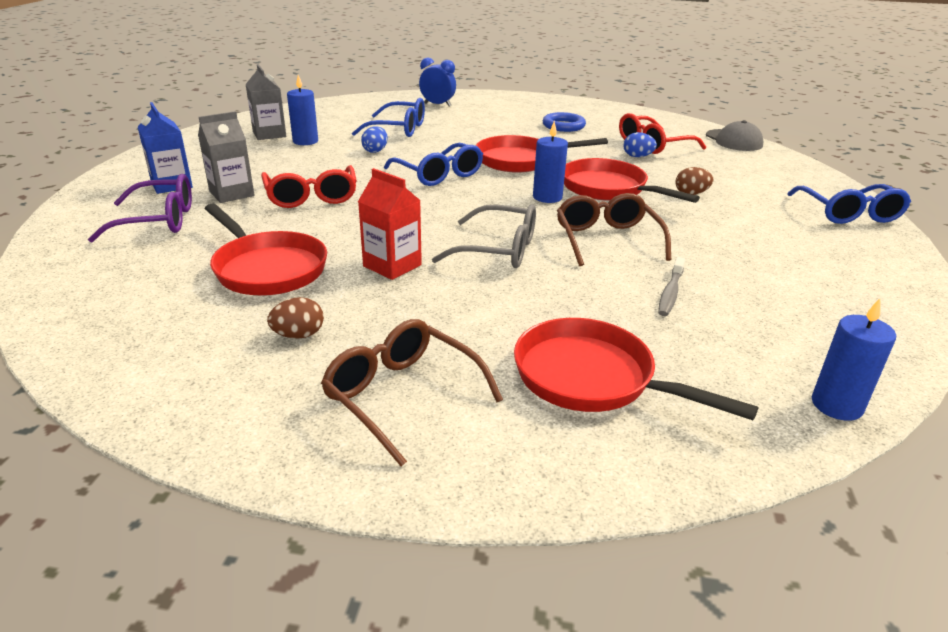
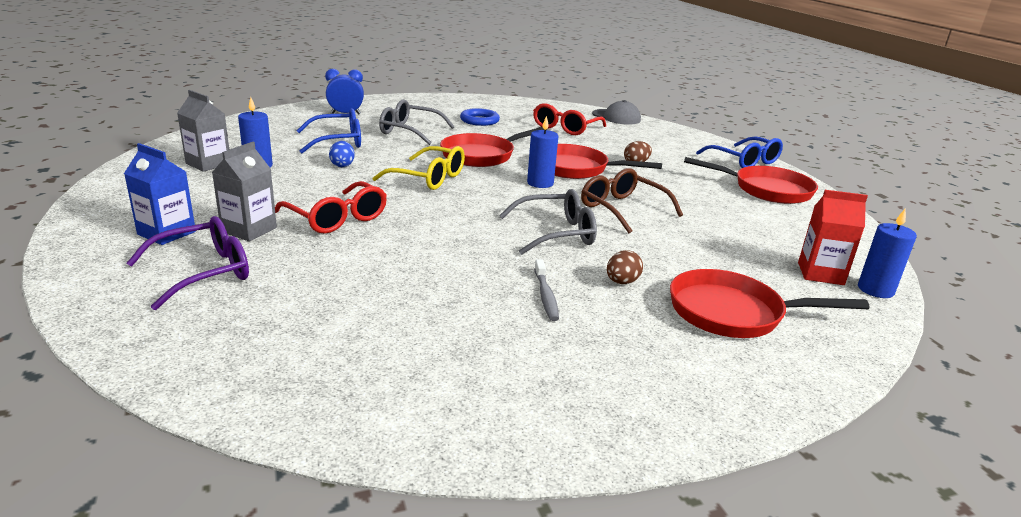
camera: 30 degrees left, 5 degrees down
red pan [204,204,327,296] -> red pan moved to [684,157,818,204]
brown egg [267,297,324,339] -> brown egg moved to [607,250,643,284]
brown glasses [321,319,503,466] -> none
red carton [358,168,422,280] -> red carton moved to [798,190,868,285]
blue glasses [384,143,483,186] -> yellow glasses [372,146,465,190]
blue egg [624,132,657,157] -> none
grey toothbrush [658,257,685,316] -> grey toothbrush moved to [534,259,559,321]
none -> grey glasses [379,99,455,145]

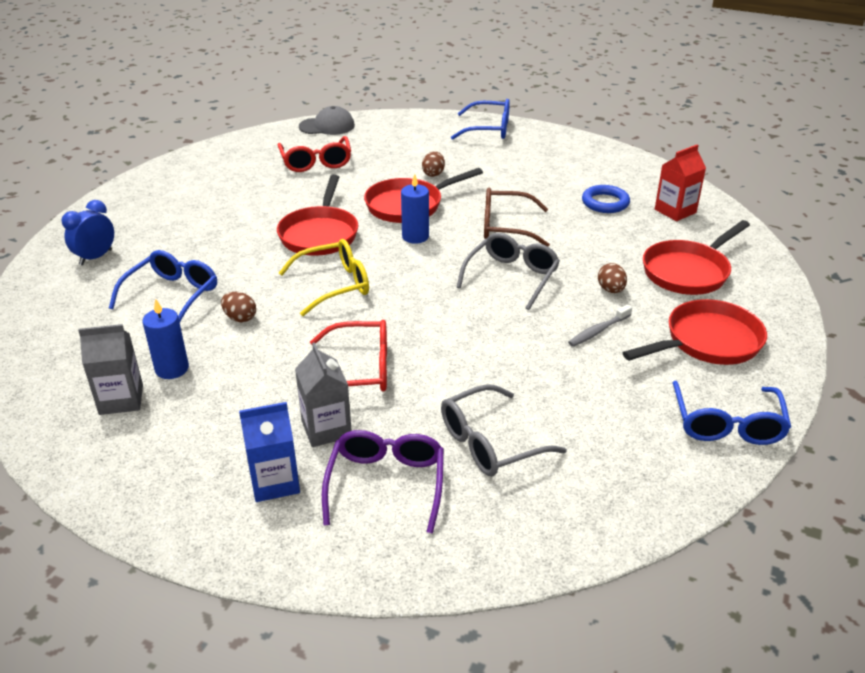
camera: 45 degrees left, 10 degrees up
blue egg [329,141,355,167] -> brown egg [221,292,256,322]
grey glasses [379,99,455,145] -> grey glasses moved to [441,384,567,476]
blue ring [460,108,500,126] -> blue ring moved to [582,185,630,213]
grey toothbrush [534,259,559,321] -> grey toothbrush turned 105 degrees clockwise [568,304,632,347]
red pan [684,157,818,204] -> red pan moved to [623,299,767,365]
blue candle [858,209,917,298] -> none
none -> blue glasses [672,381,791,445]

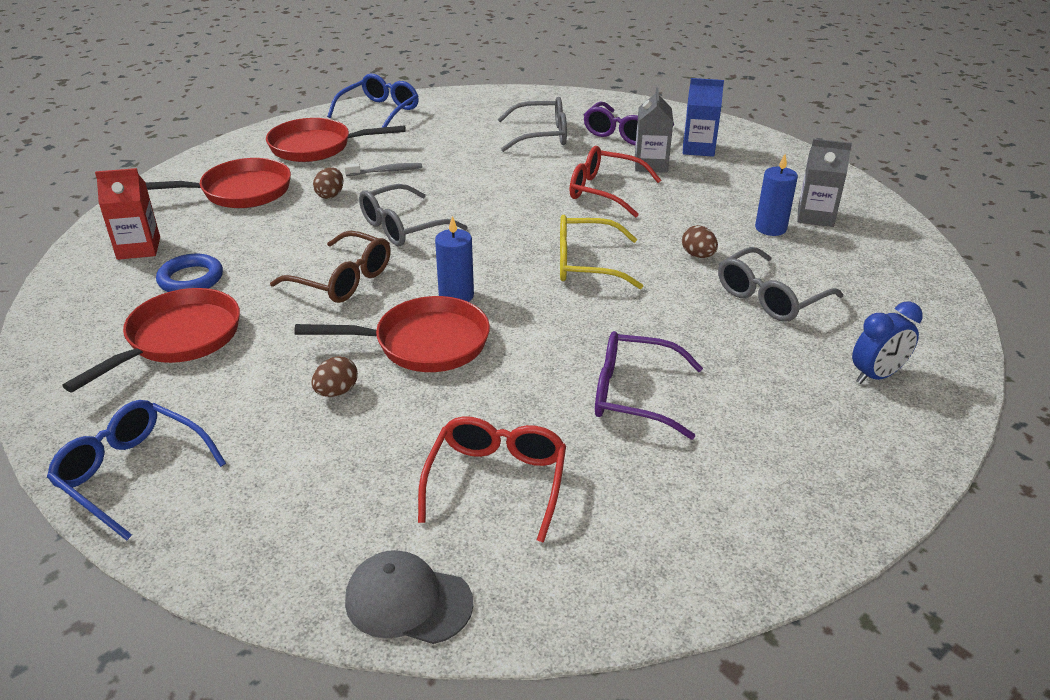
camera: 155 degrees left, 0 degrees up
blue glasses [109,250,217,322] -> grey glasses [718,247,843,322]
red pan [277,175,358,256] -> red pan moved to [62,288,240,392]
none -> purple glasses [595,331,703,440]

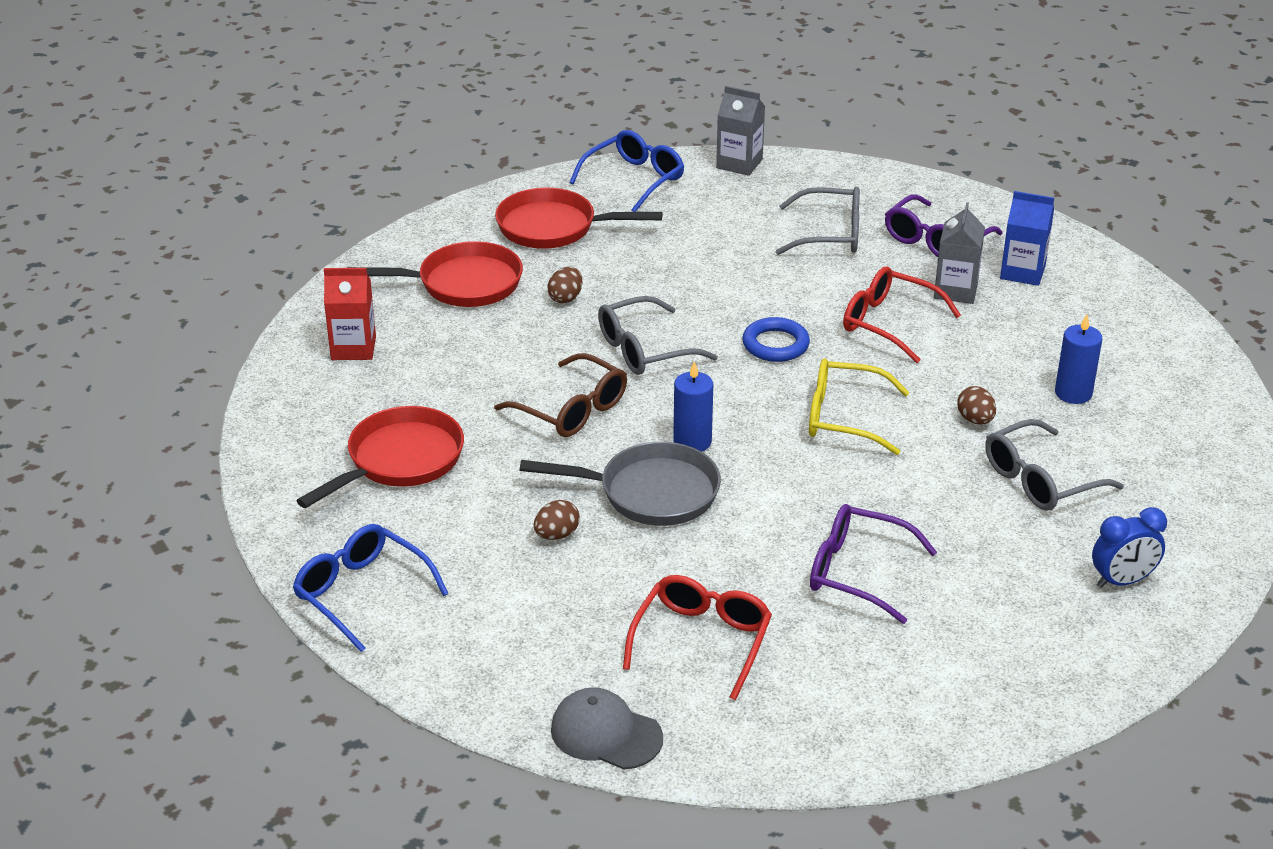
camera: 10 degrees right, 0 degrees up
blue ring [156,254,223,292] -> blue ring moved to [742,317,810,362]
red pan [294,296,490,372] -> grey pan [520,442,721,526]
grey toothbrush [344,163,422,176] -> none
grey carton [797,139,852,227] -> grey carton moved to [716,86,765,176]

